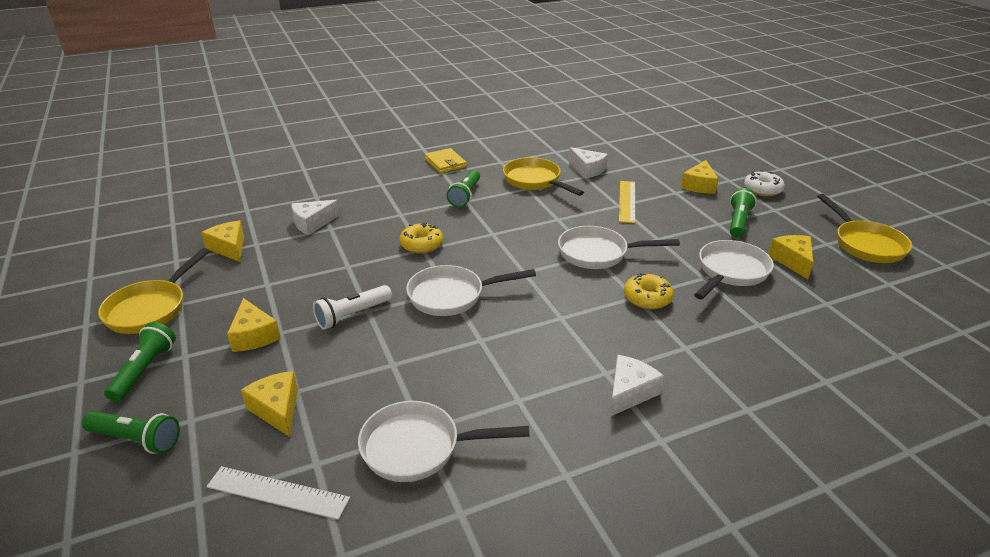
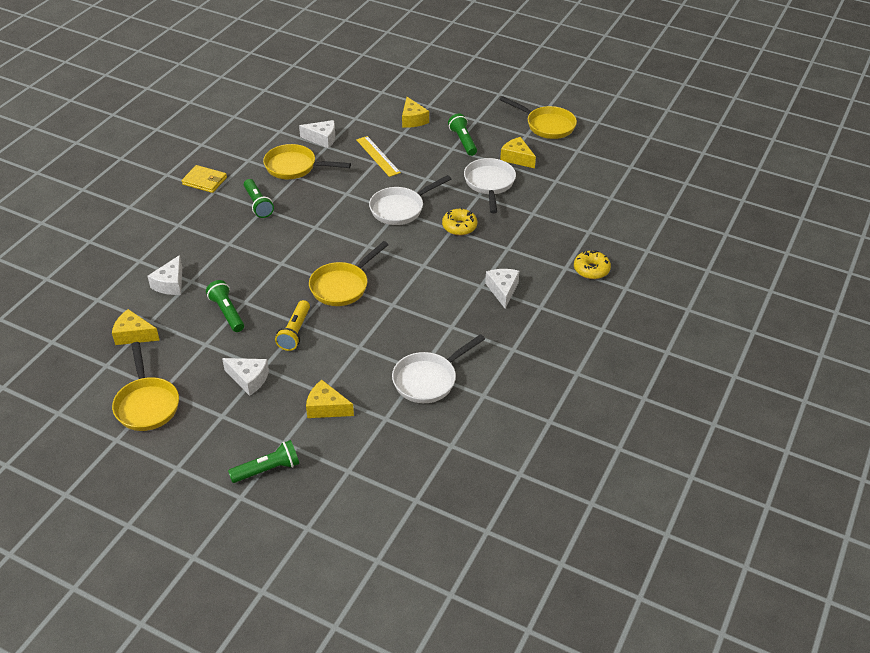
camera: 40 degrees left, 10 degrees up
green flashlight [104,322,176,402] -> green flashlight moved to [206,280,244,332]
white ruler [206,466,350,520] -> none
yellow cheese [227,298,281,352] -> white cheese [222,358,269,396]
white flashlight [313,285,392,330] -> yellow flashlight [275,300,310,351]
yellow donut [399,222,443,254] -> yellow donut moved to [574,251,611,279]
white pan [406,265,536,316] -> yellow pan [309,241,389,306]
white donut [744,170,785,197] -> none

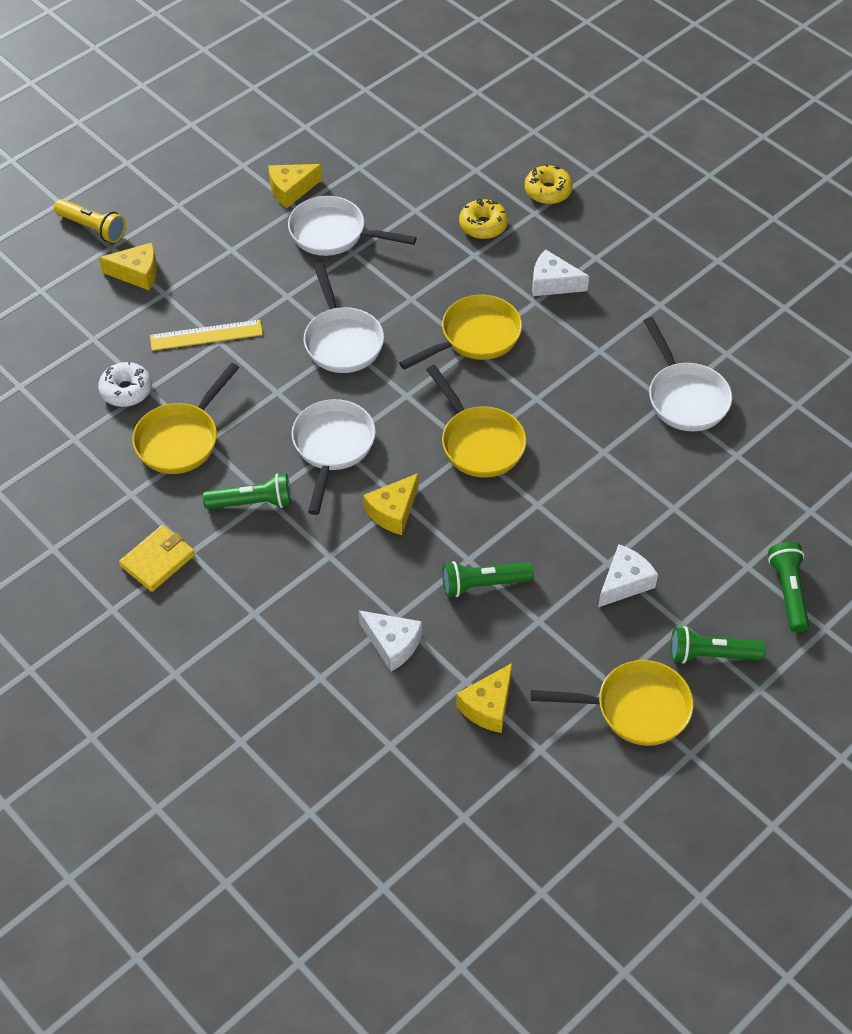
camera: 70 degrees left, 10 degrees up
yellow flashlight [275,300,310,351] -> yellow flashlight moved to [54,199,126,243]
white cheese [299,120,335,148] -> white donut [98,361,152,407]
yellow cheese [306,380,354,418] -> yellow cheese moved to [363,473,418,535]
yellow donut [442,207,477,236] -> yellow donut moved to [459,199,508,239]
green flashlight [448,114,477,156] -> green flashlight moved to [671,626,766,664]
yellow pan [499,96,577,139] -> yellow pan moved to [399,295,522,370]
none -> white pan [291,399,376,515]

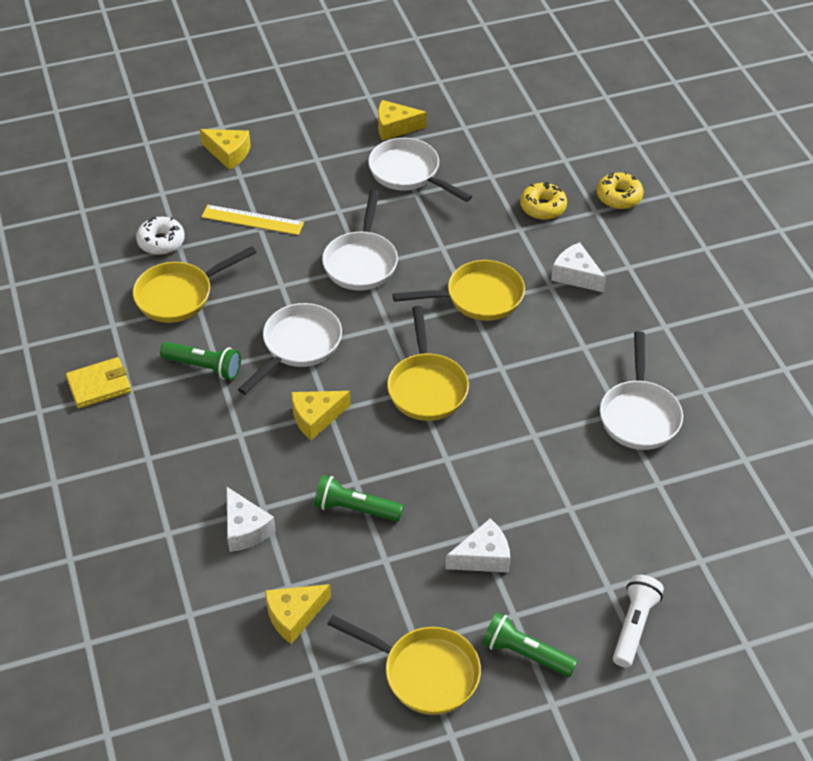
camera: 25 degrees right, 5 degrees down
yellow flashlight [54,199,126,243] -> none
green flashlight [768,542,809,632] -> white flashlight [613,575,664,668]

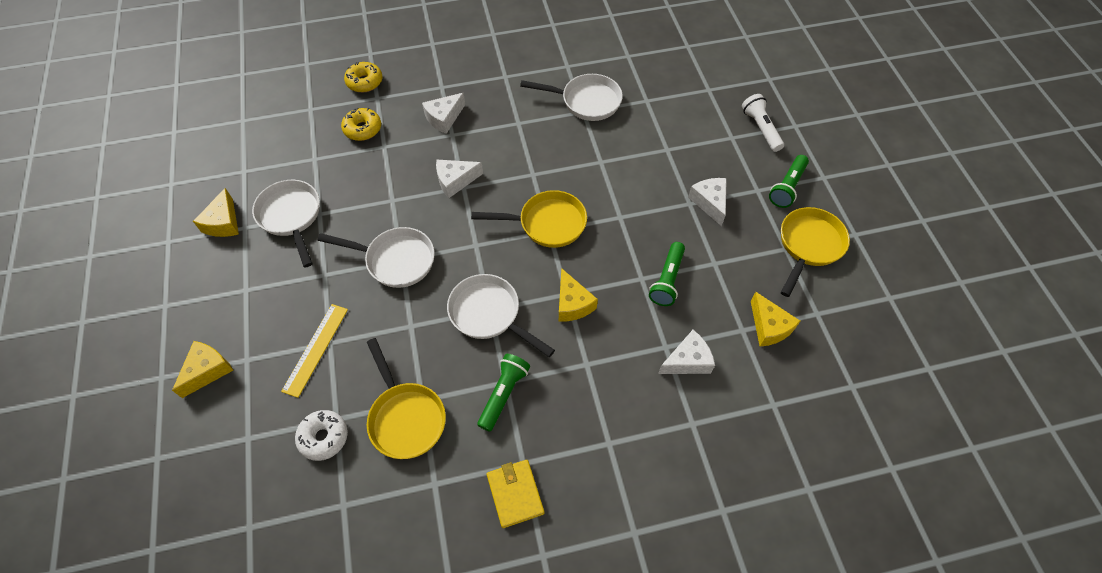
camera: 85 degrees left, 10 degrees up
white pan [368,138,472,202] -> white pan turned 105 degrees clockwise [252,180,319,268]
yellow pan [392,260,525,321] -> white cheese [436,160,483,198]
white flashlight [613,575,664,668] -> white flashlight turned 45 degrees clockwise [742,94,784,152]

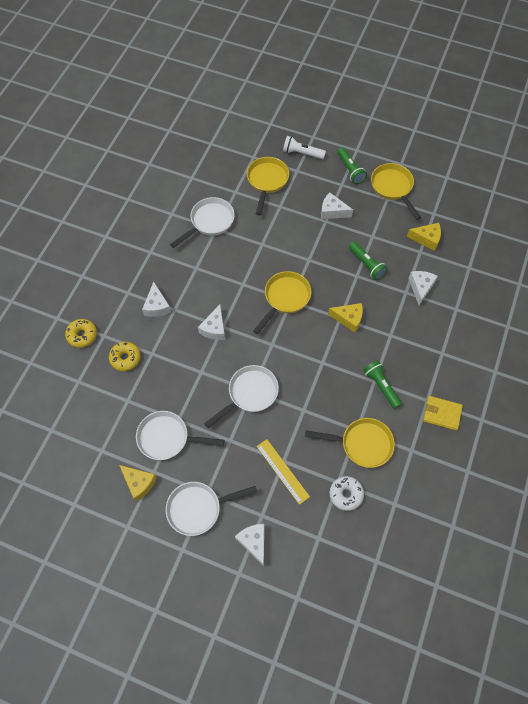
camera: 55 degrees left, 5 degrees up
yellow cheese [172,341,233,398] -> white cheese [235,524,264,566]
white pan [447,274,555,357] -> white pan moved to [166,482,257,536]
none -> yellow pan [247,157,289,215]

